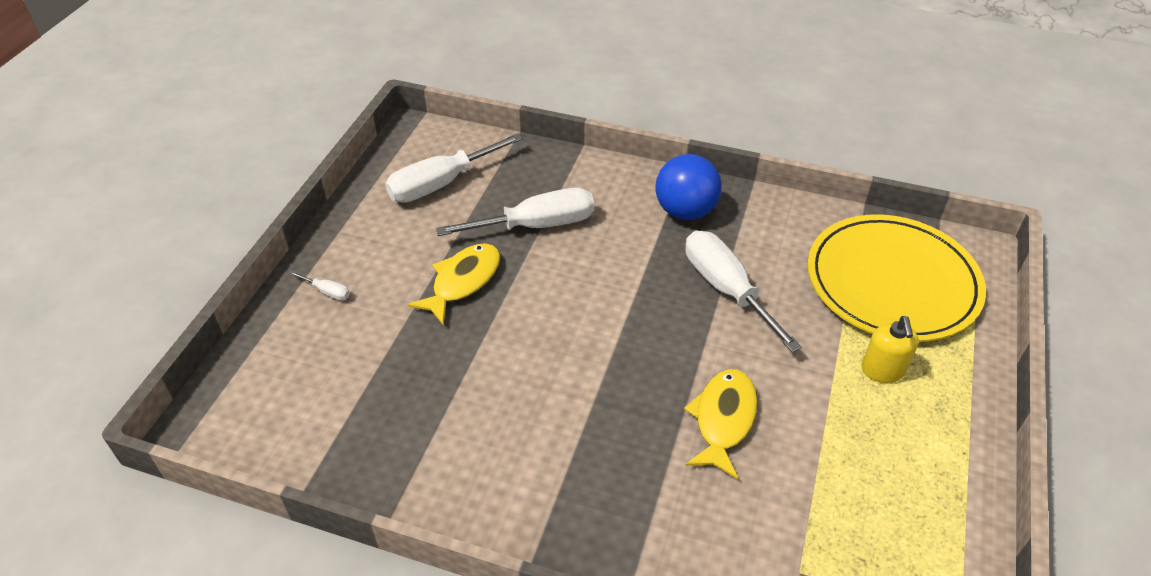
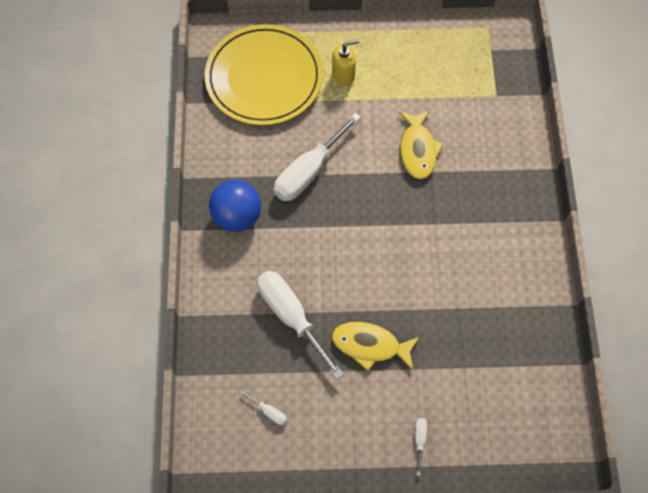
camera: 110 degrees left, 20 degrees up
white screwdriver [385,133,523,203] -> white screwdriver [239,389,287,425], size x0.41
yellow fish [684,369,758,480] -> yellow fish turned 90 degrees counterclockwise [399,110,443,179]

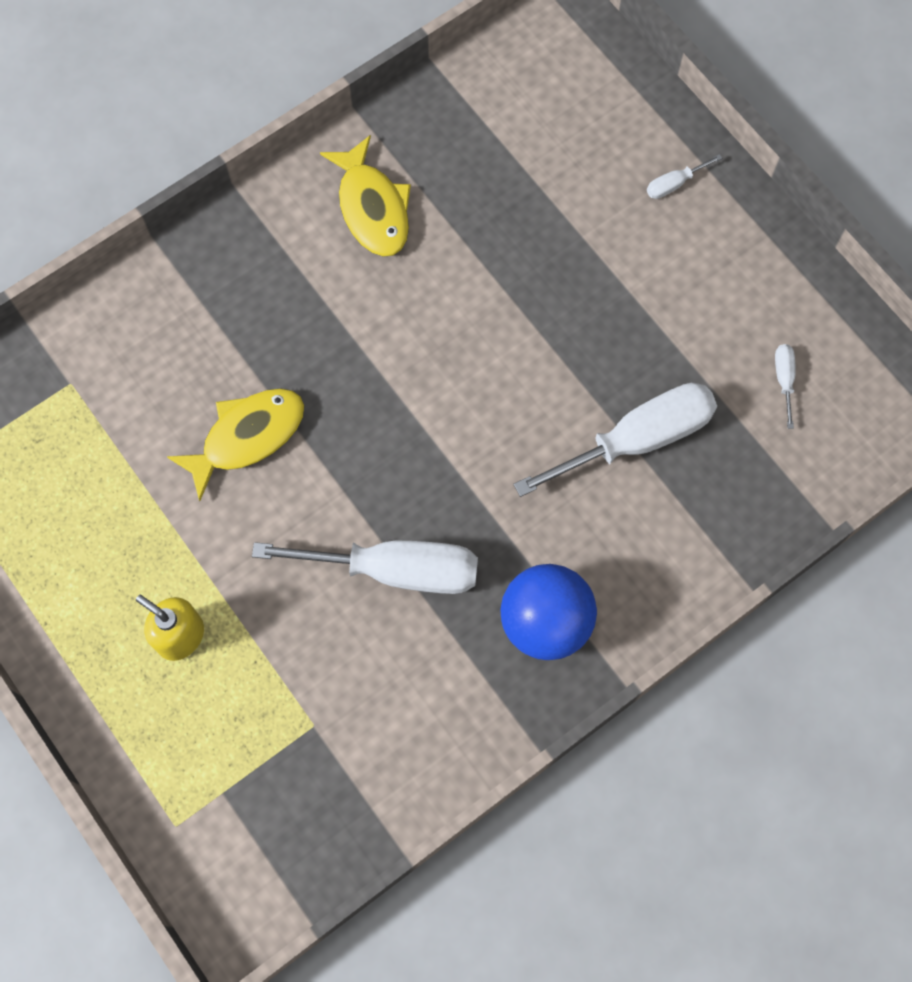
camera: 125 degrees left, 5 degrees up
yellow plate [205,24,323,125] -> none
white screwdriver [257,271,344,379] -> white screwdriver turned 135 degrees counterclockwise [513,383,717,497]
yellow fish [332,322,419,371] -> yellow fish moved to [320,135,411,257]

